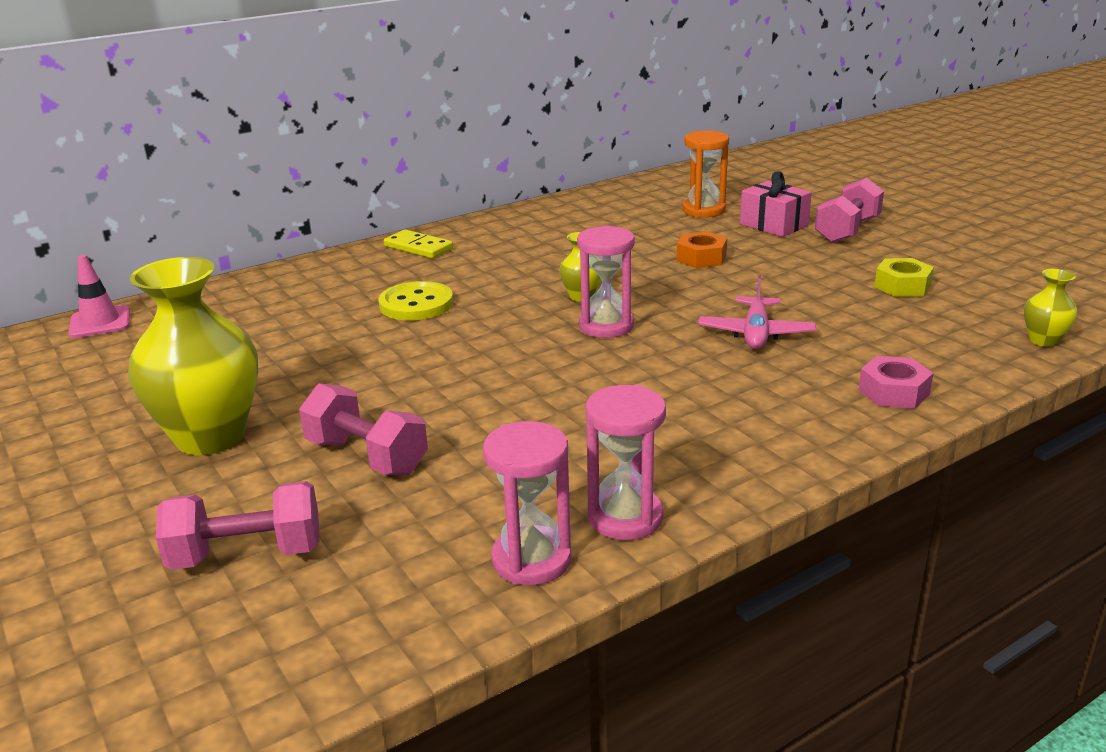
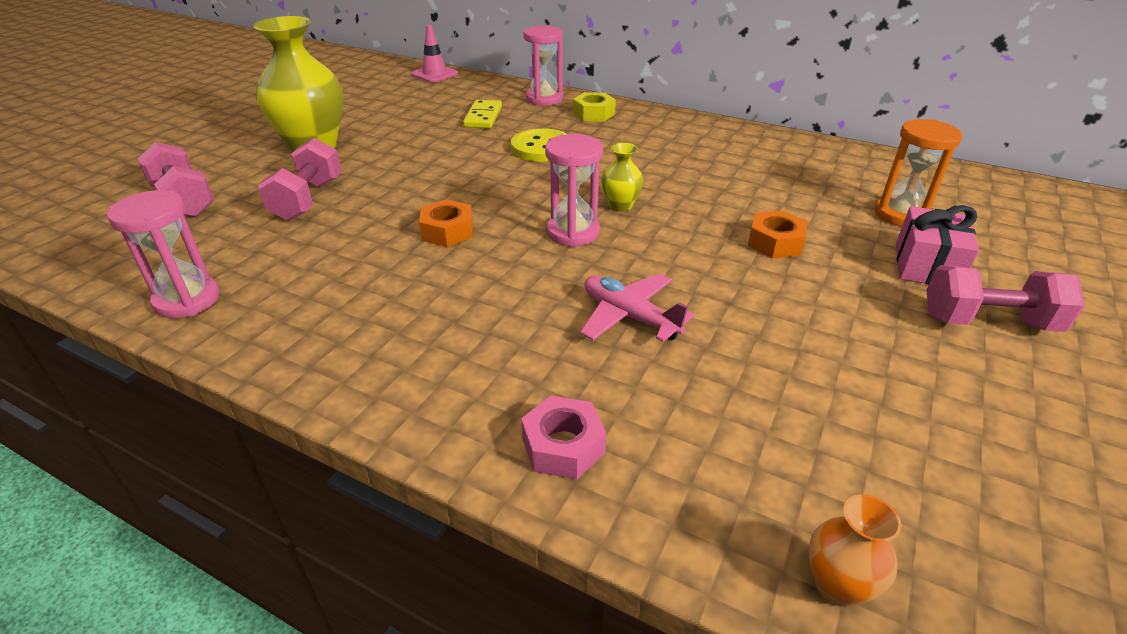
camera: 60 degrees right, 10 degrees up
yellow domino [384,230,453,258] -> yellow domino moved to [463,100,502,128]
pink hourglass [586,385,666,540] -> pink hourglass moved to [524,26,563,106]
pink plane [698,275,816,349] -> pink plane turned 60 degrees clockwise [580,273,694,342]
yellow nut [874,258,934,297] -> yellow nut moved to [573,92,616,122]
yellow vase [1024,269,1078,347] -> orange vase [809,494,902,607]
none -> orange nut [419,199,473,247]

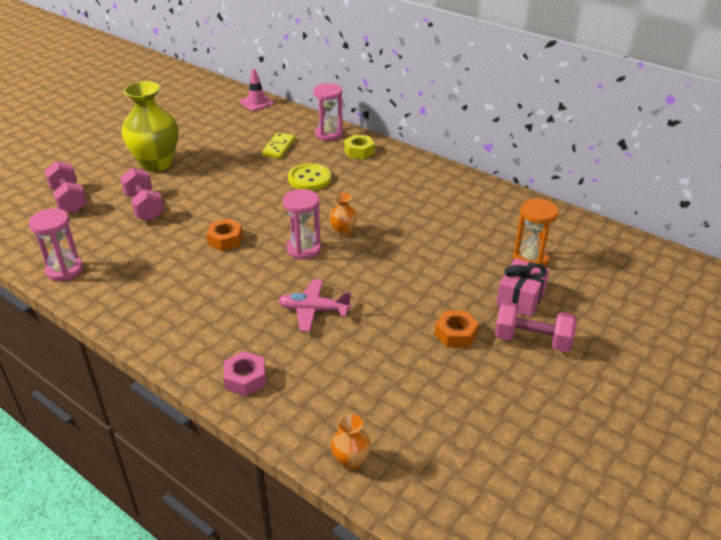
camera: 10 degrees right, 0 degrees up
pink dumbbell [257,138,342,221] -> pink dumbbell turned 45 degrees counterclockwise [120,168,164,221]
pink plane [580,273,694,342] -> pink plane turned 45 degrees counterclockwise [278,279,351,332]
yellow vase [601,143,644,212] -> orange vase [329,193,357,237]
orange nut [748,211,808,258] -> orange nut moved to [435,310,479,348]

